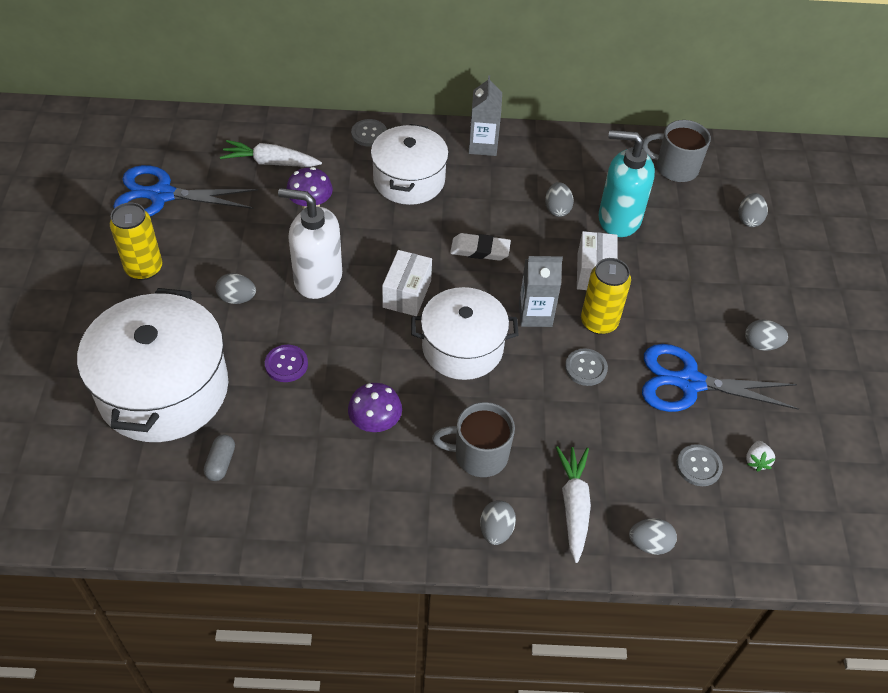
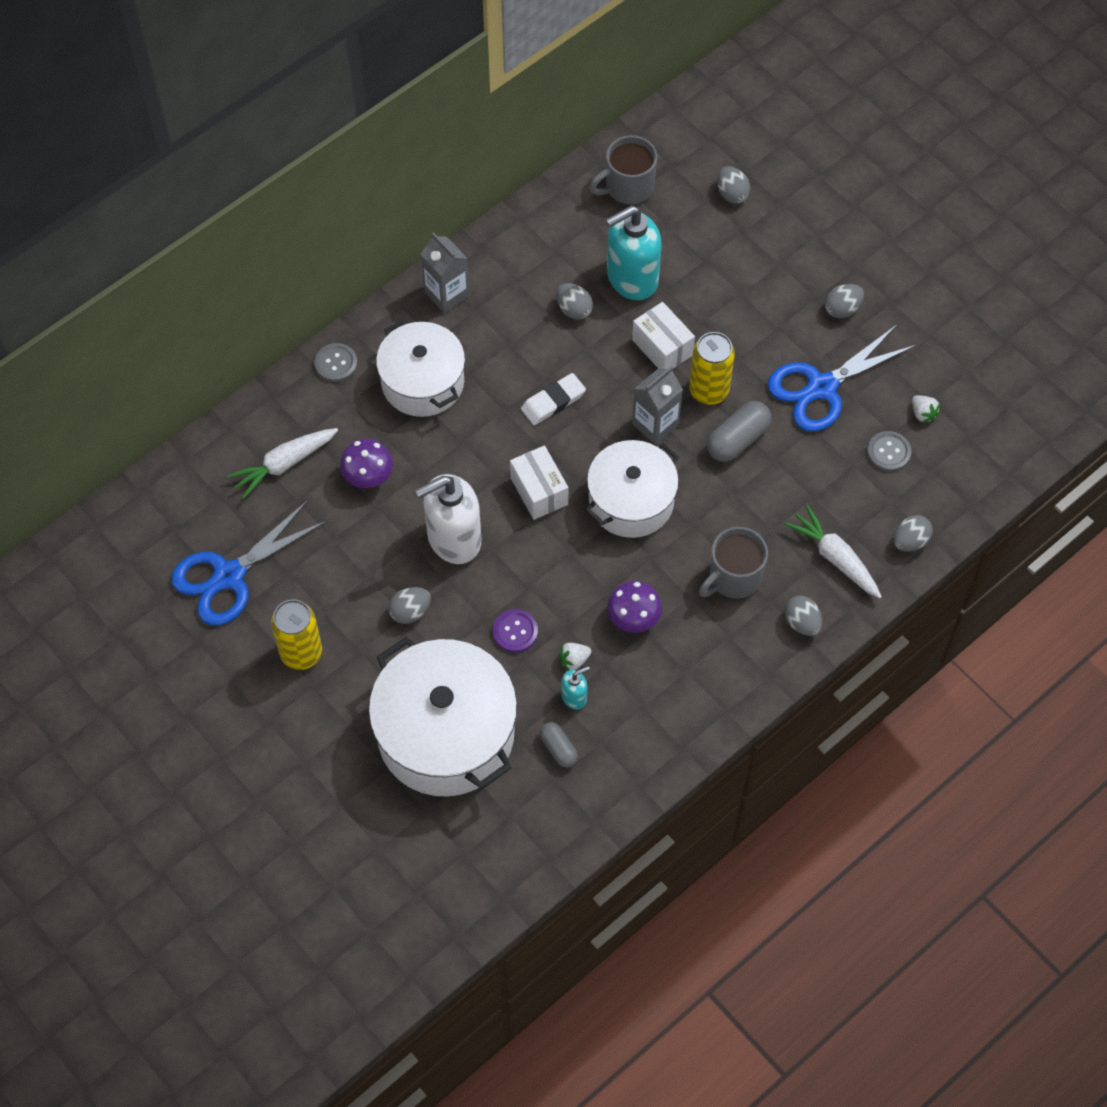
camera: 40 degrees left, 10 degrees up
grey button [565,349,608,386] -> grey capsule [707,401,772,462]
none -> white strawberry [559,643,591,671]
none -> turquoise soap dispenser [562,666,590,710]

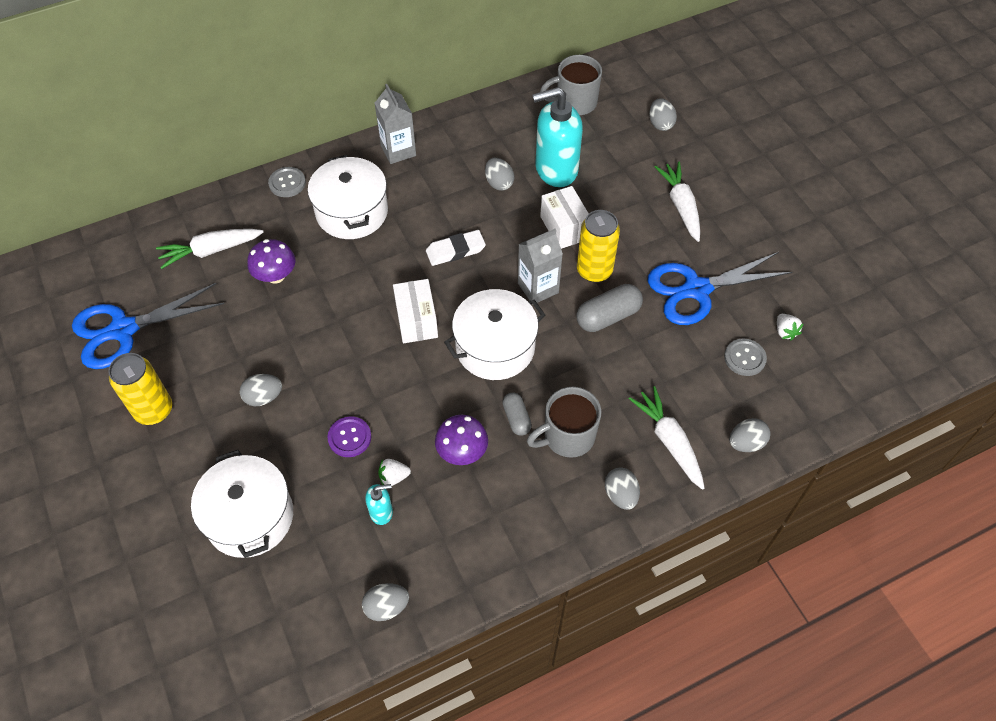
camera: 15 degrees right, 5 degrees down
white pot [369,637,517,796] -> white pot [191,450,293,558], size x0.66
white soap dispenser [415,474,481,564] -> none
grey capsule [540,722,578,767] -> grey capsule moved to [502,392,532,436]
grey egg [825,284,864,318] -> grey egg moved to [362,583,409,621]
none -> white carrot [655,162,700,242]

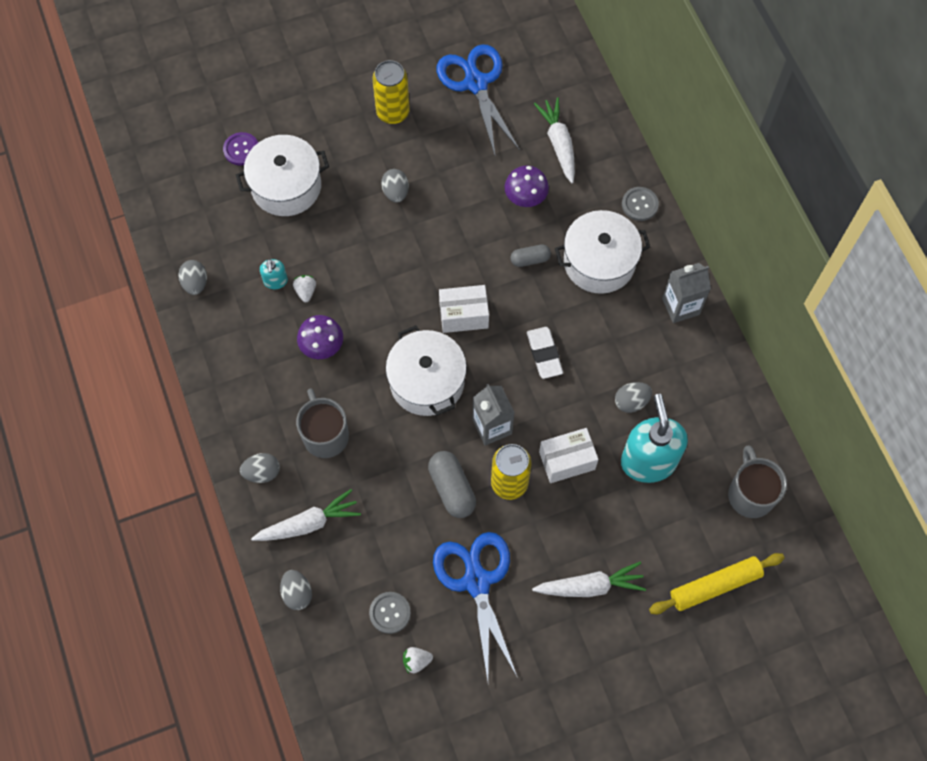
camera: 95 degrees right, 10 degrees up
purple button [327,416,371,457] -> purple button moved to [223,132,258,165]
grey capsule [502,392,532,436] -> grey capsule moved to [510,245,551,267]
grey egg [649,98,677,131] -> yellow rolling pin [649,553,785,614]

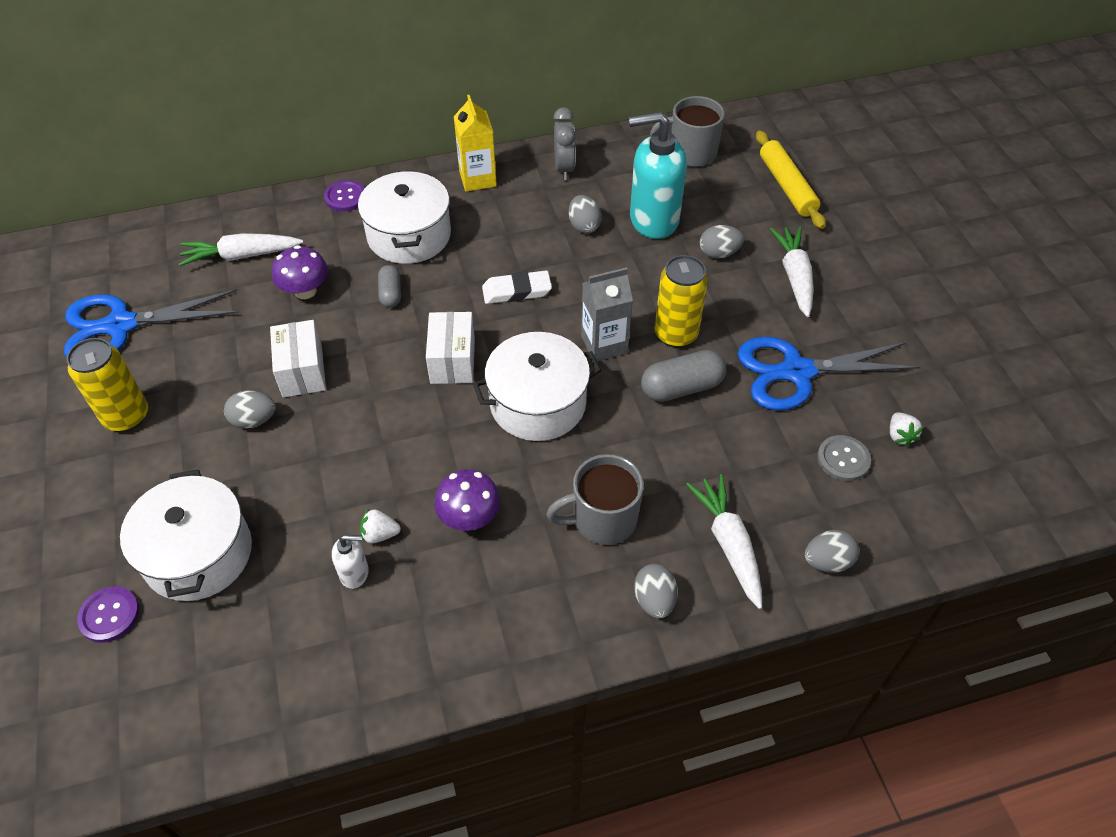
camera: 85 degrees left, 15 degrees down
grey egg [178,260,207,295] -> grey egg moved to [700,225,744,259]
turquoise soap dispenser [260,259,288,289] -> white soap dispenser [332,535,369,589]
white box [539,428,599,483] -> white box moved to [270,320,326,398]
grey button [622,187,659,221] -> purple button [324,180,365,212]
grey carton [662,263,711,323] -> yellow carton [454,95,497,192]
none -> grey clock [553,107,576,180]

